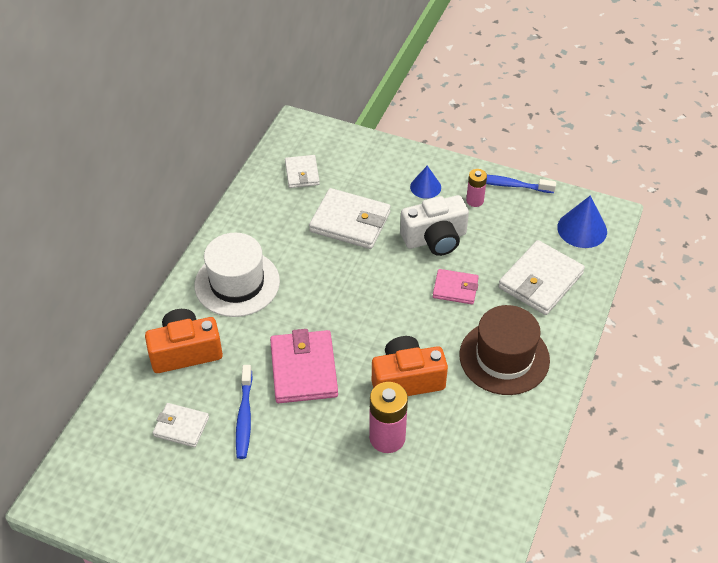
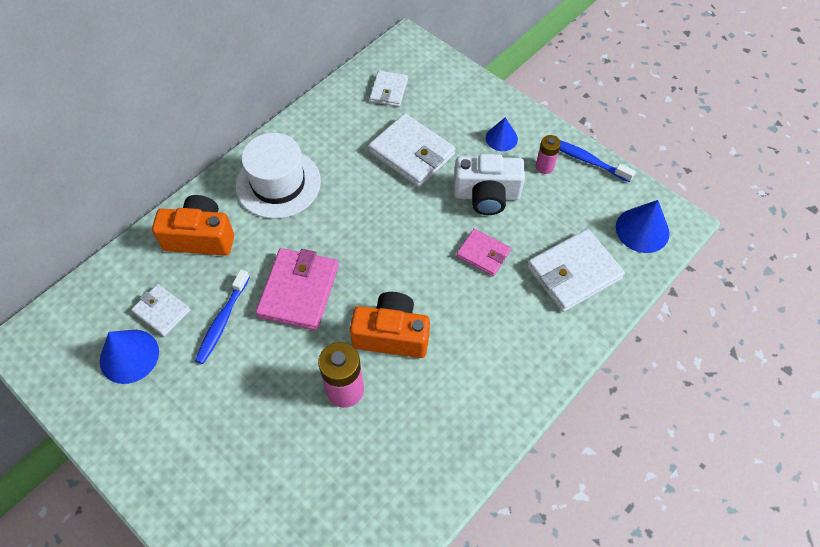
camera: 20 degrees right, 10 degrees up
brown hat [459,305,550,395] -> none
none -> blue cone [100,330,159,384]

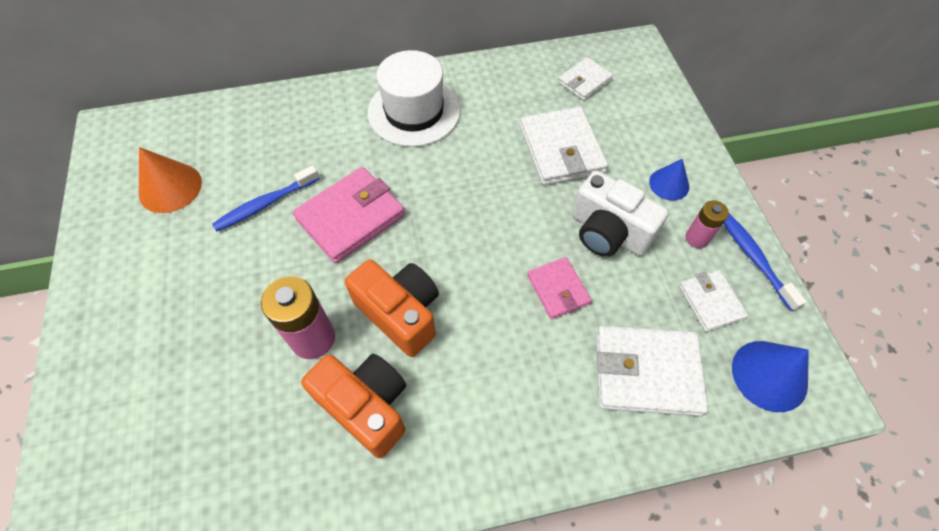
camera: 35 degrees right, 0 degrees up
blue cone [100,330,159,384] -> orange cone [139,147,202,213]
white wallet [131,284,190,336] -> white wallet moved to [679,270,748,332]
orange camera [152,195,234,256] -> orange camera moved to [301,354,406,458]

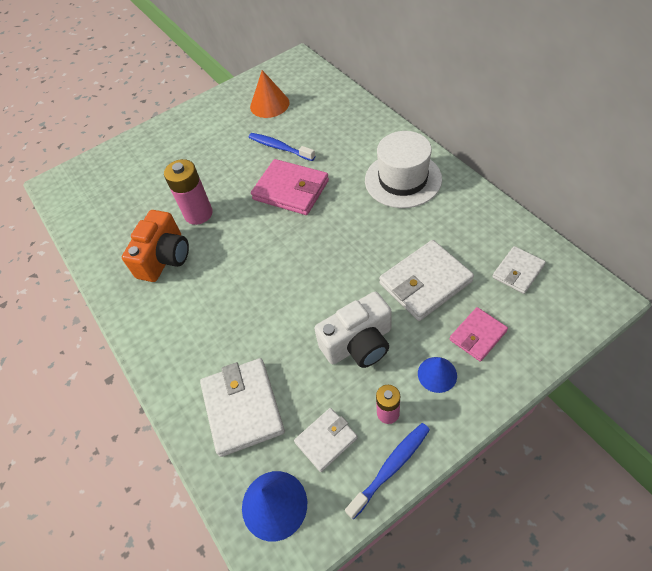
camera: 75 degrees right, 5 degrees down
orange camera [345,259,439,357] -> none
pink wallet [527,257,592,320] -> pink wallet moved to [450,307,508,362]
white wallet [558,57,613,101] -> white wallet turned 75 degrees counterclockwise [492,246,546,294]
white camera [572,171,669,257] -> white camera turned 135 degrees counterclockwise [314,292,392,368]

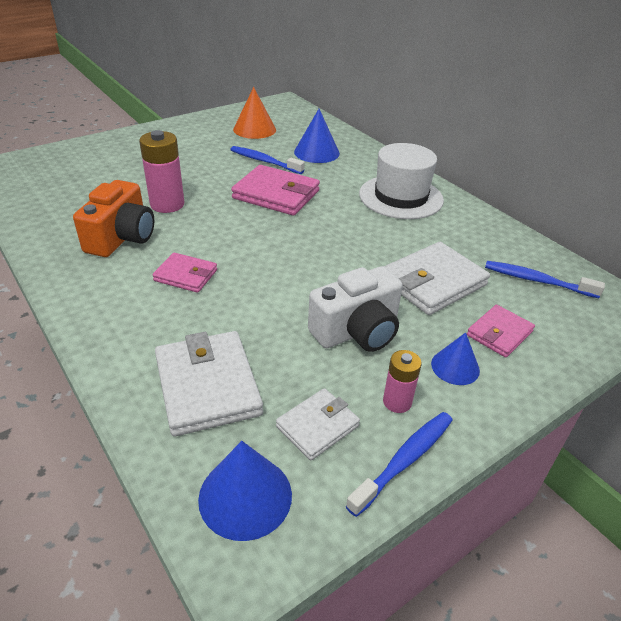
camera: 10 degrees left, 15 degrees down
white wallet [492,246,546,294] -> blue toothbrush [485,261,605,298]
none -> pink wallet [153,252,217,293]
none -> blue cone [294,109,340,163]

